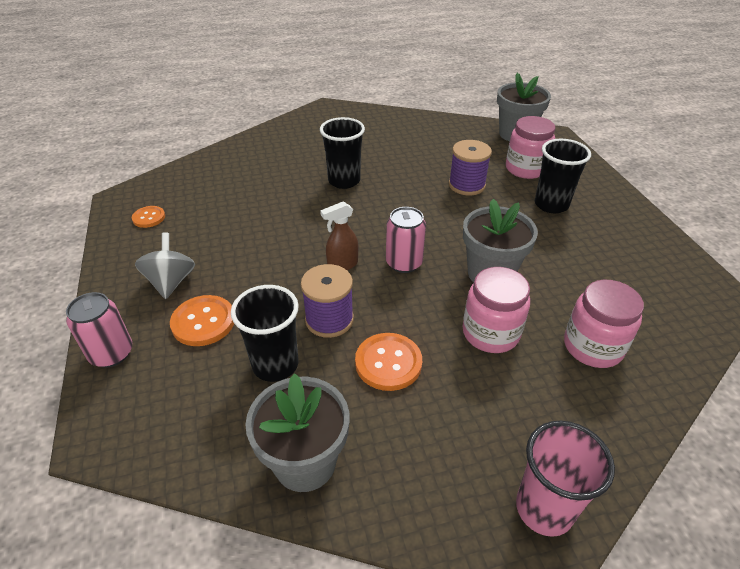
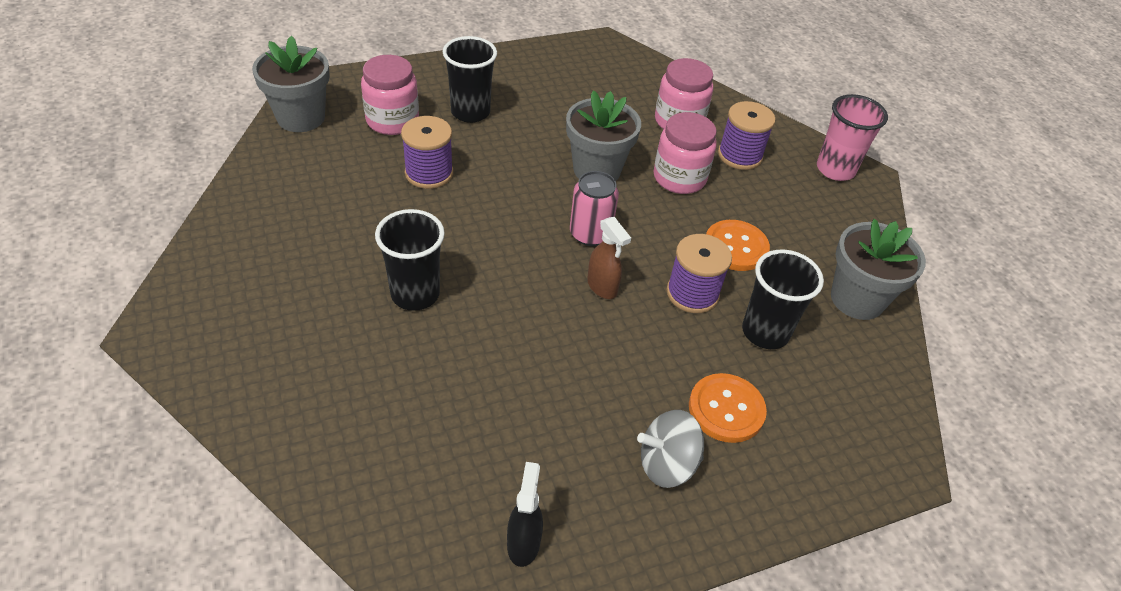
camera: 100 degrees left, 5 degrees up
pink can [66,292,133,367] -> none
orange button [132,206,165,228] -> black spray bottle [507,462,543,567]
none -> purple spool [718,101,776,170]

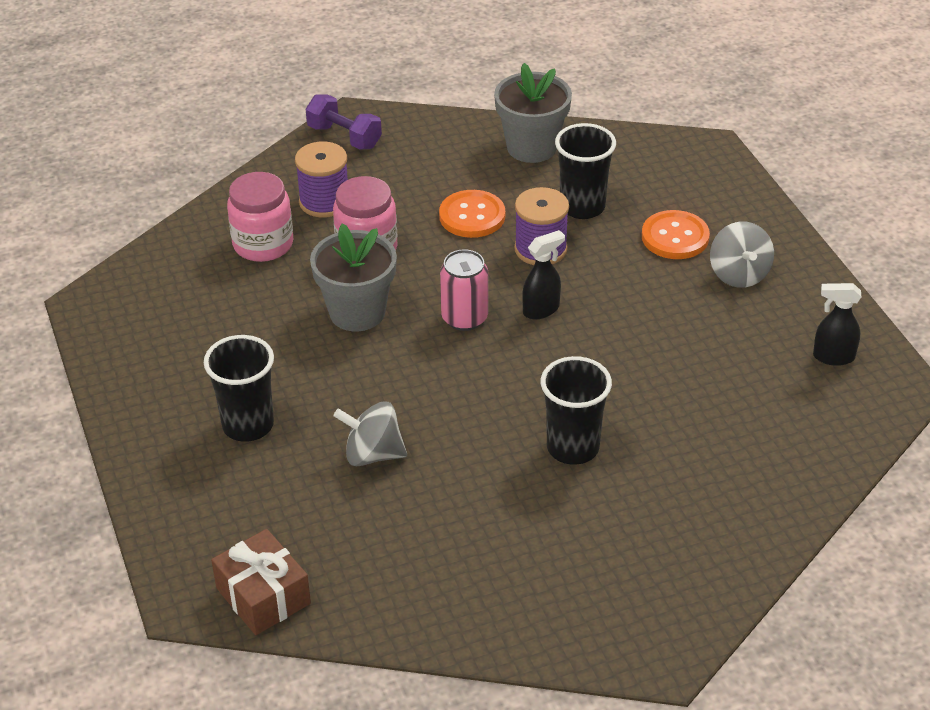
camera: 85 degrees left, 5 degrees down
grey flower pot [252,36,330,132] -> brown gift [211,529,311,635]
pink jar [361,55,419,135] -> none
purple spool [401,116,453,189] -> grey spinning top [334,401,407,466]
brown spray bottle [587,217,631,299] -> black spray bottle [522,230,565,319]
pink cup [817,94,888,181] -> purple dumbbell [306,94,382,150]

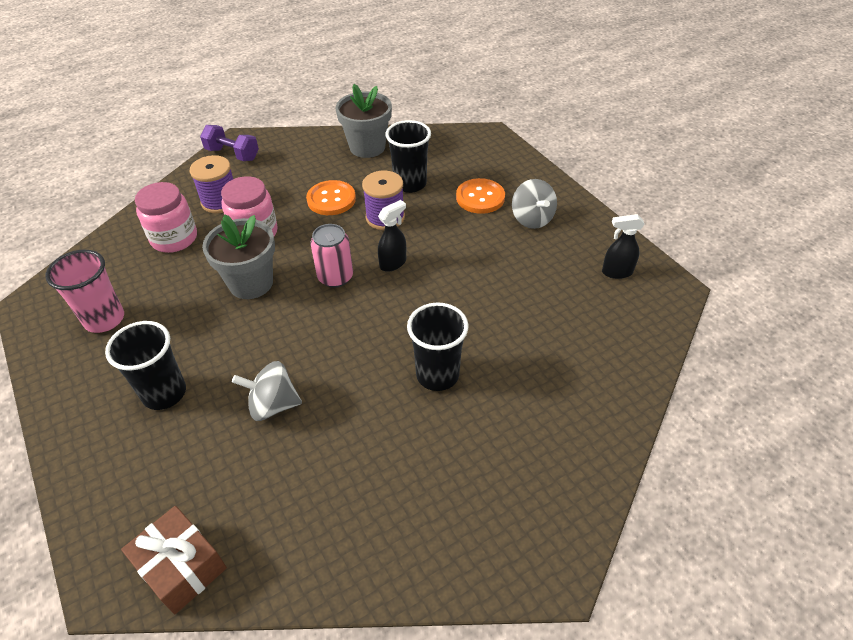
camera: 10 degrees left, 5 degrees up
none -> pink cup [45,250,124,333]

